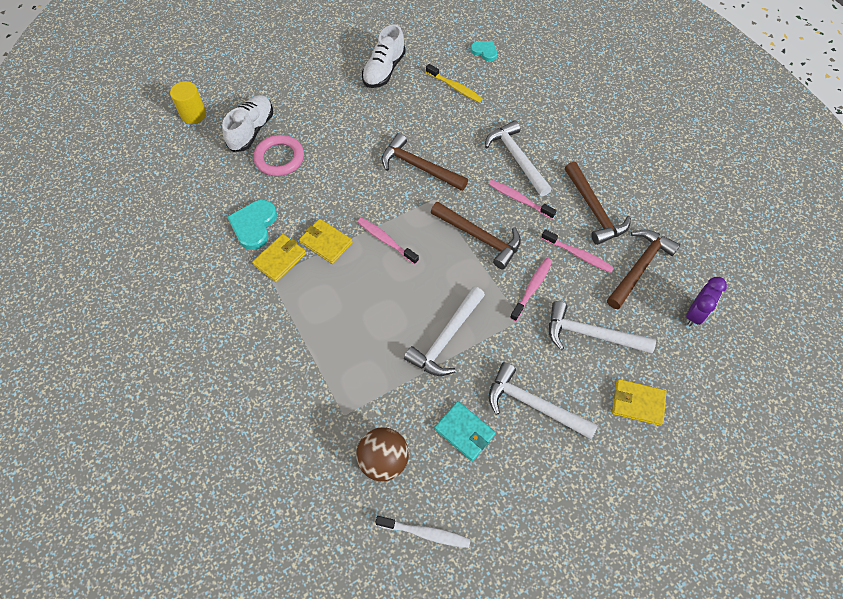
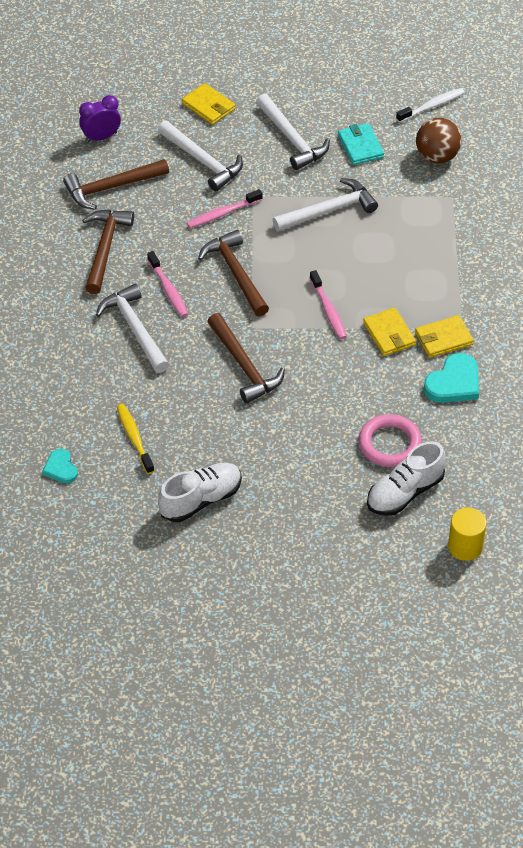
camera: 150 degrees left, 10 degrees down
white toothbrush [375,516,471,548] -> white toothbrush turned 105 degrees clockwise [396,88,465,123]
white hammer [485,120,552,197] -> white hammer turned 150 degrees clockwise [96,284,169,373]
pink toothbrush [541,229,614,273] -> none

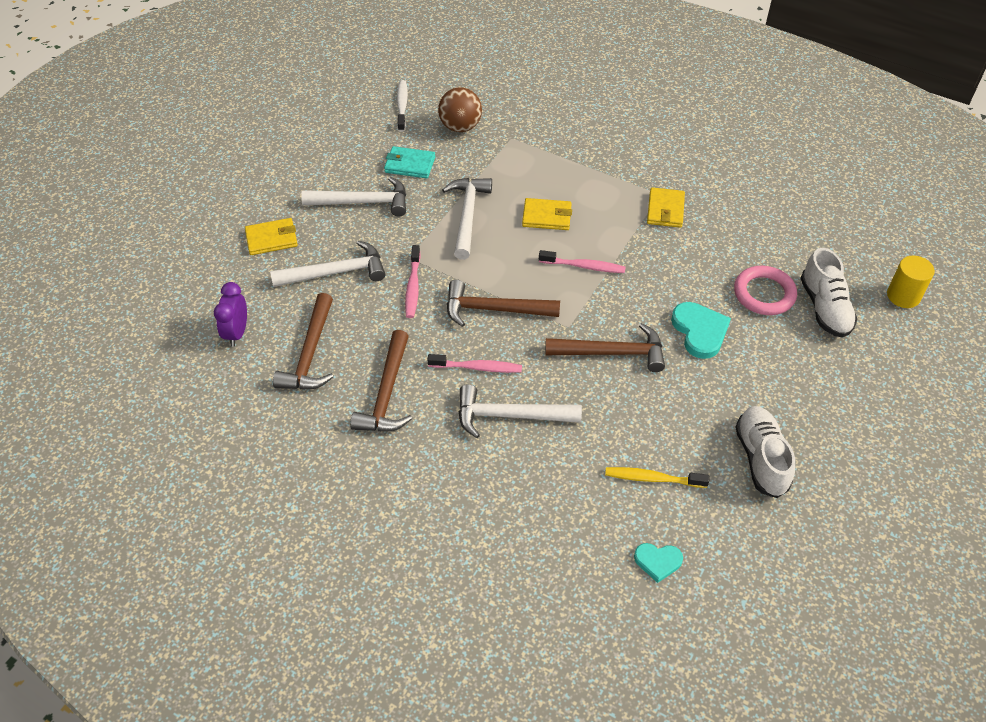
camera: 60 degrees left, 0 degrees up
brown hammer [82,210,134,294] -> brown hammer turned 120 degrees counterclockwise [350,330,412,432]
yellow wallet [363,308,416,356] -> yellow wallet moved to [522,198,572,230]
turquoise heart [424,353,479,403] -> turquoise heart moved to [671,302,731,359]

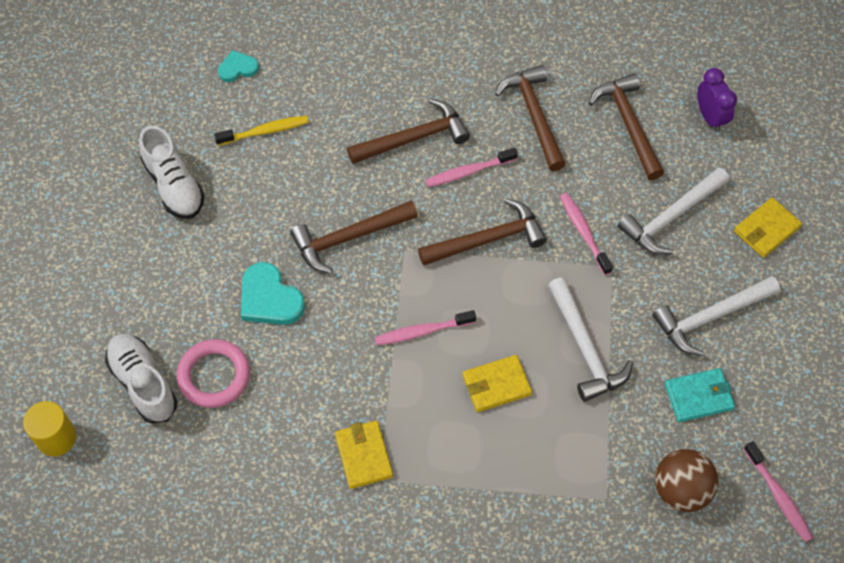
camera: 155 degrees right, 10 degrees up
white toothbrush [397,80,408,132] -> pink toothbrush [743,441,813,542]
white hammer [459,384,582,438] -> brown hammer [347,99,470,164]

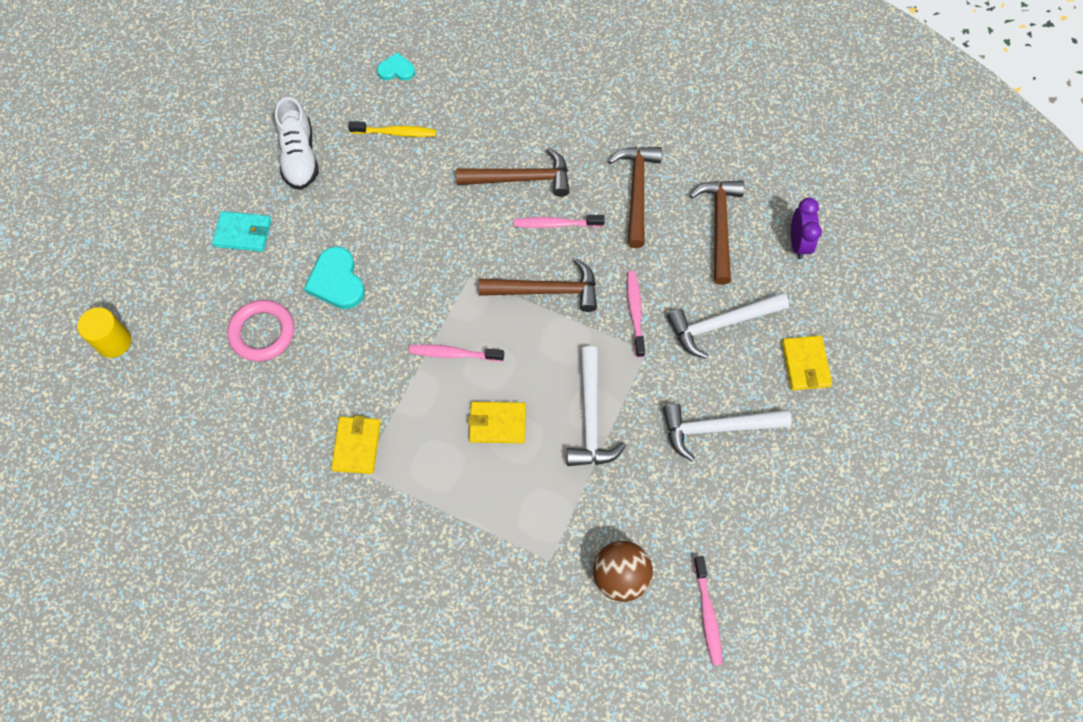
camera: 20 degrees right, 5 degrees up
white shoe [105,334,177,424] -> none
brown hammer [290,201,418,273] -> none
turquoise wallet [664,368,735,422] -> turquoise wallet moved to [212,211,271,252]
yellow wallet [734,197,802,258] -> yellow wallet turned 75 degrees counterclockwise [782,335,832,390]

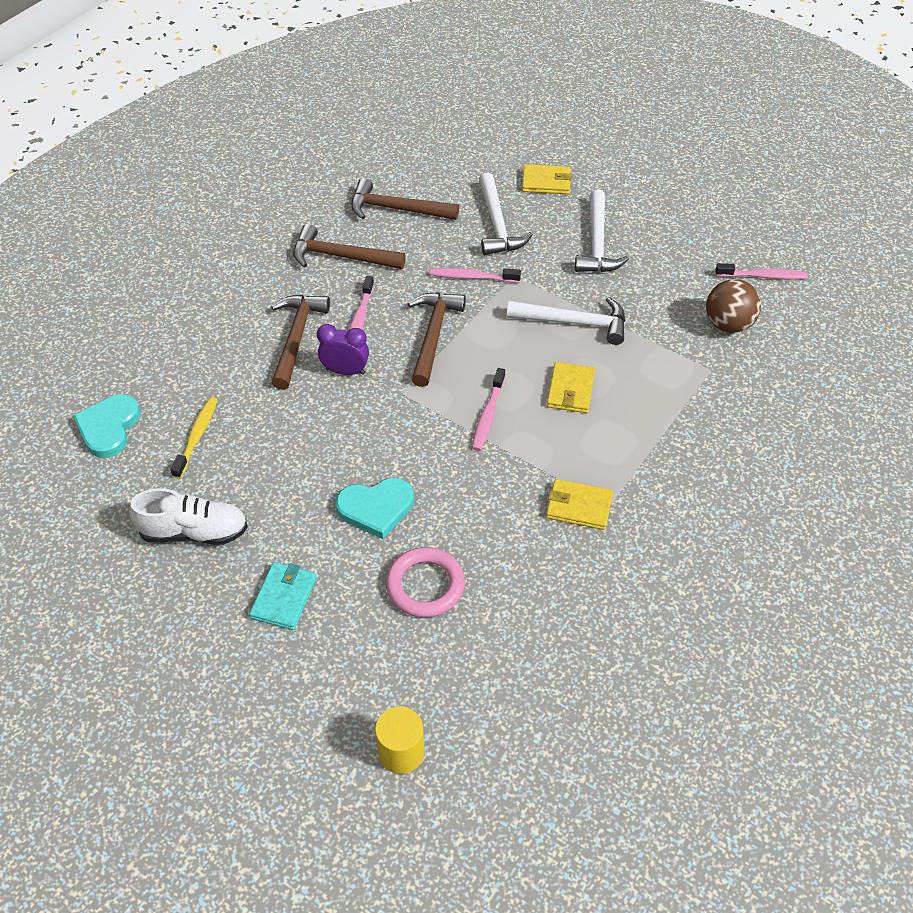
camera: 80 degrees left, 15 degrees down
turquoise heart [377,52,415,81] -> turquoise heart [73,394,141,458], size x1.64
purple clock [791,198,822,259] -> purple clock moved to [317,324,369,375]

